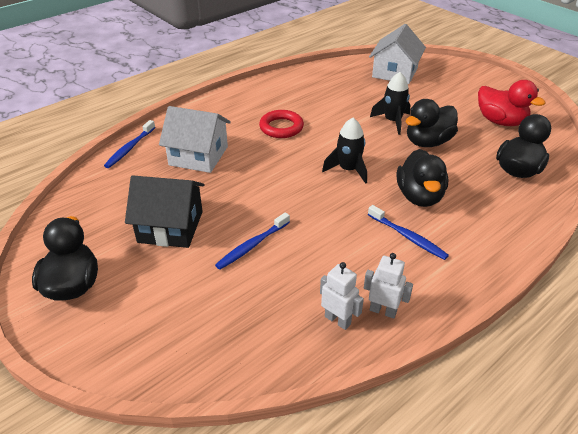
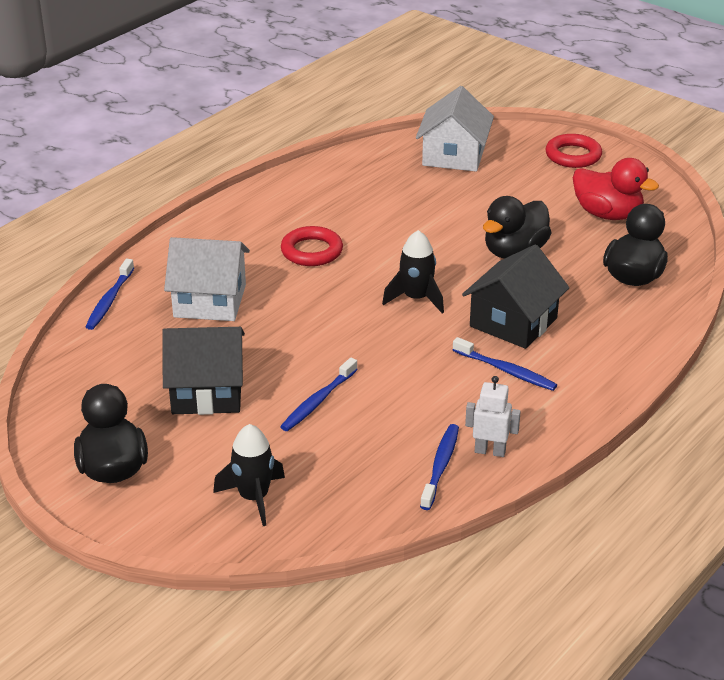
camera: 10 degrees left, 5 degrees down
white robot [320,262,364,330] -> blue toothbrush [420,424,459,510]
black rocket [370,72,410,135] -> black rocket moved to [213,424,285,526]
black duck [397,149,448,207] -> black house [462,244,569,349]
none -> red ring [545,134,602,168]

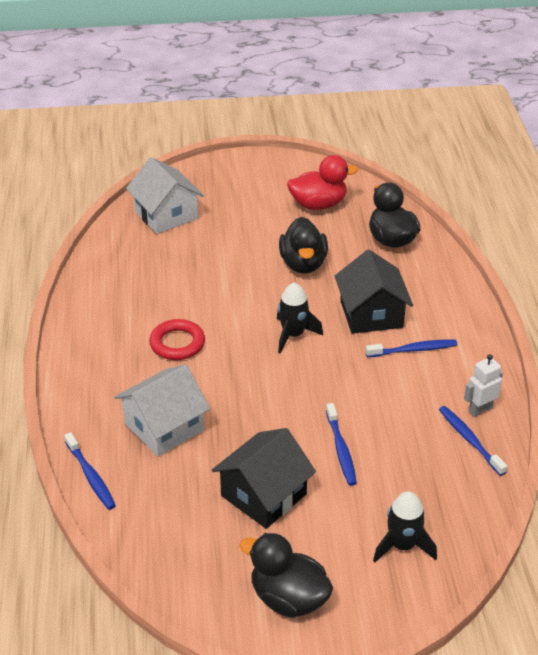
camera: 45 degrees left, 5 degrees up
red ring [545,134,602,168] -> none

